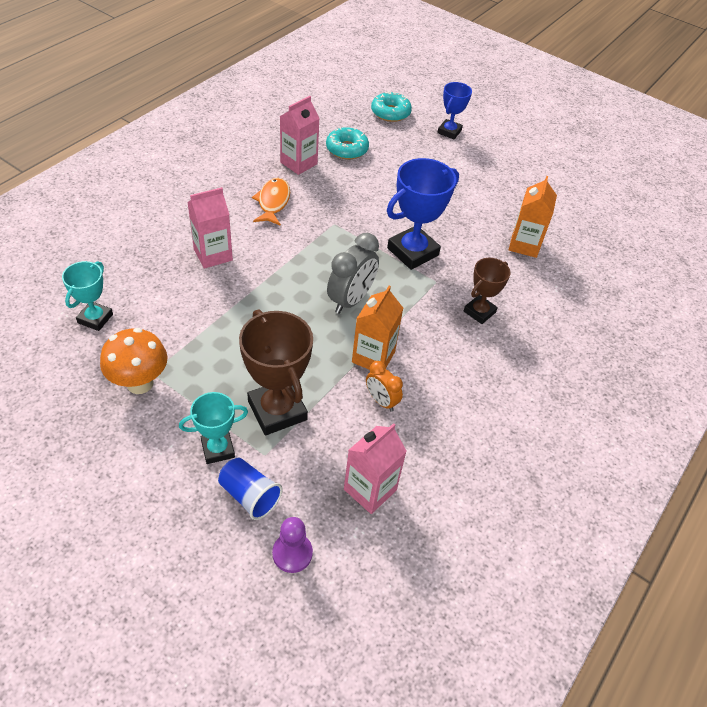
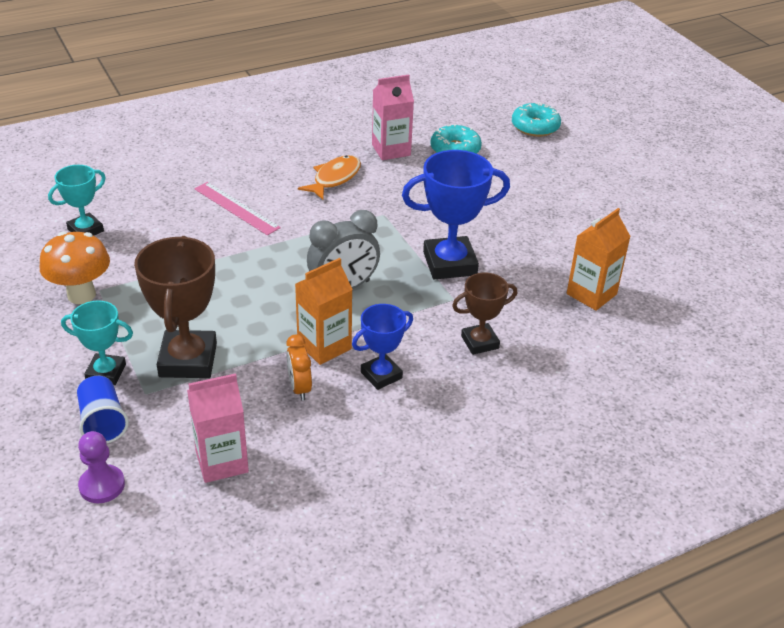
camera: 30 degrees right, 10 degrees down
pink carton [187,187,233,269] -> pink ruler [194,182,281,236]
blue trophy [437,82,472,139] -> blue trophy moved to [352,304,413,390]

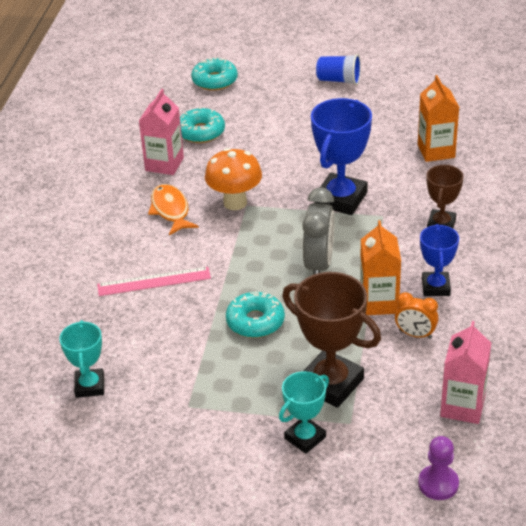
camera: 50 degrees left, 0 degrees up
orange mushroom [39,232,110,304] -> orange mushroom moved to [205,148,262,210]
blue cup [77,376,129,443] -> blue cup moved to [316,54,361,85]
none -> turquoise donut [226,292,285,338]

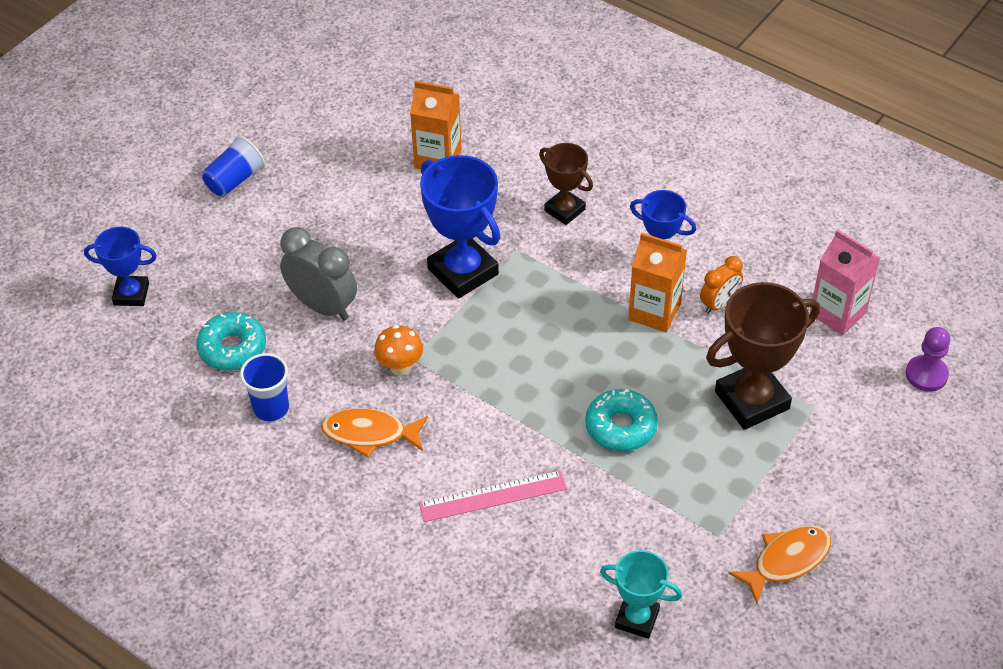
camera: 65 degrees left, 10 degrees up
pink ruler [97,267,211,296] -> pink ruler turned 60 degrees clockwise [419,470,567,522]
pink carton [139,89,184,175] -> blue cup [240,353,289,421]
turquoise donut [191,57,238,91] -> blue trophy [84,227,157,306]
orange mushroom [205,148,262,210] -> orange mushroom [374,325,423,376], size x0.65
turquoise trophy [279,371,329,454] -> none
grey clock [302,187,334,275] -> grey clock moved to [280,227,357,320]
none -> orange fish [728,525,831,604]

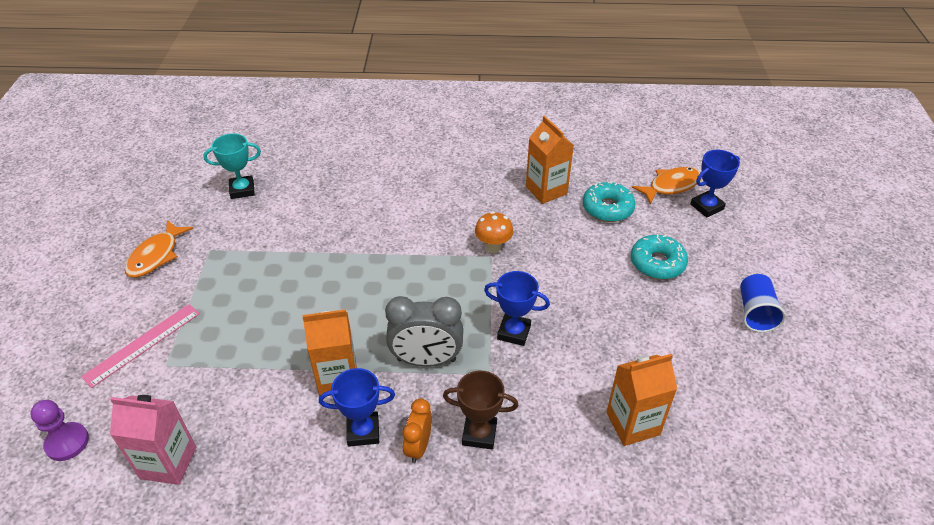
camera: 145 degrees right, 5 degrees down
blue cup [240,353,289,421] -> orange carton [526,116,574,204]
grey clock [280,227,357,320] -> grey clock moved to [385,296,463,366]
orange fish [321,408,428,458] -> orange fish moved to [632,167,702,204]
pink ruler [419,470,567,522] -> pink ruler moved to [81,304,200,388]
blue trophy [420,155,500,298] -> blue trophy [484,271,550,346], size x0.59
turquoise donut [585,389,658,451] -> turquoise donut moved to [631,235,688,279]
orange clock [700,256,743,314] -> orange clock moved to [403,398,432,463]
brown trophy [706,282,820,430] -> none

